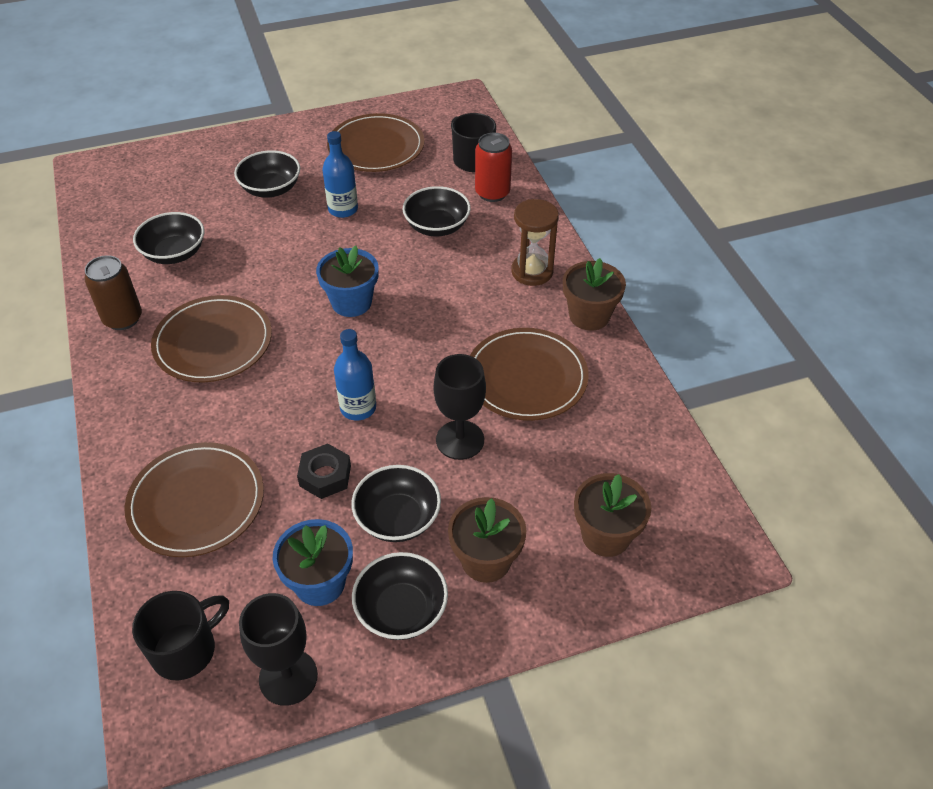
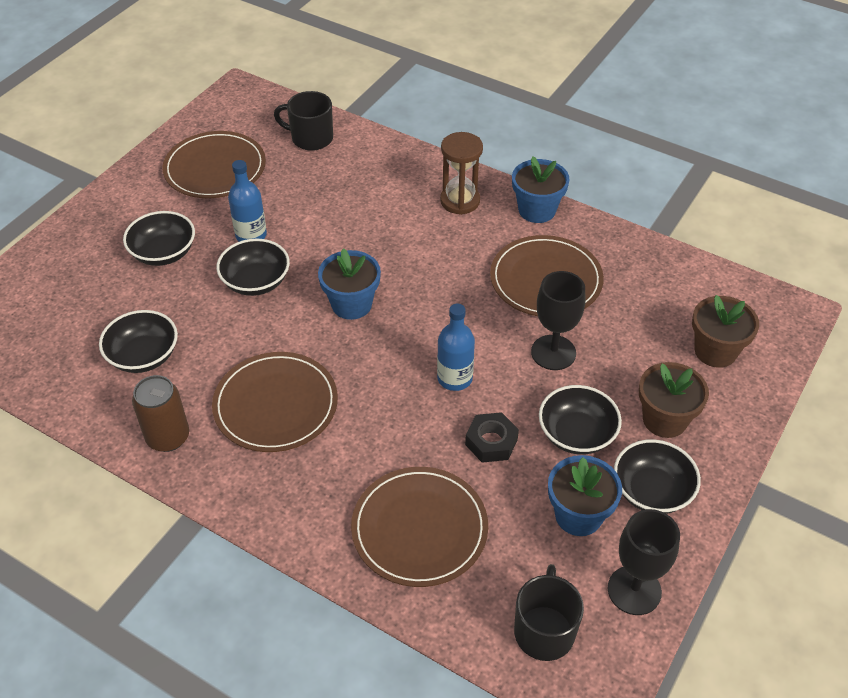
camera: 40 degrees left, 0 degrees up
black bowl [403,186,471,236] -> black bowl moved to [216,239,290,296]
red can [475,133,512,202] -> none
brown flower pot [563,258,626,331] -> blue flower pot [512,156,570,223]

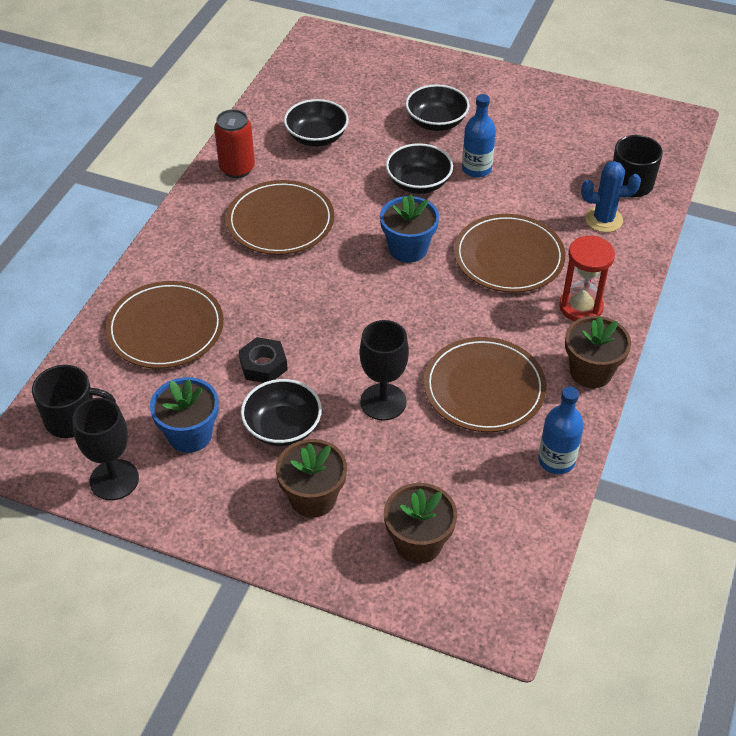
camera: 80 degrees right, 0 degrees up
brown can [132,375,189,452] -> red can [214,109,255,178]
brown plate [162,131,266,198] -> brown plate moved to [454,214,565,293]
blue bottle [437,304,475,391] -> blue bottle moved to [538,387,584,474]
brown hourglass [440,132,483,215] -> red hourglass [559,236,615,321]
blue flower pot [512,156,570,223] -> brown flower pot [565,316,631,388]
black bowl [614,439,701,514] -> none
none -> blue cactus [581,161,641,232]

